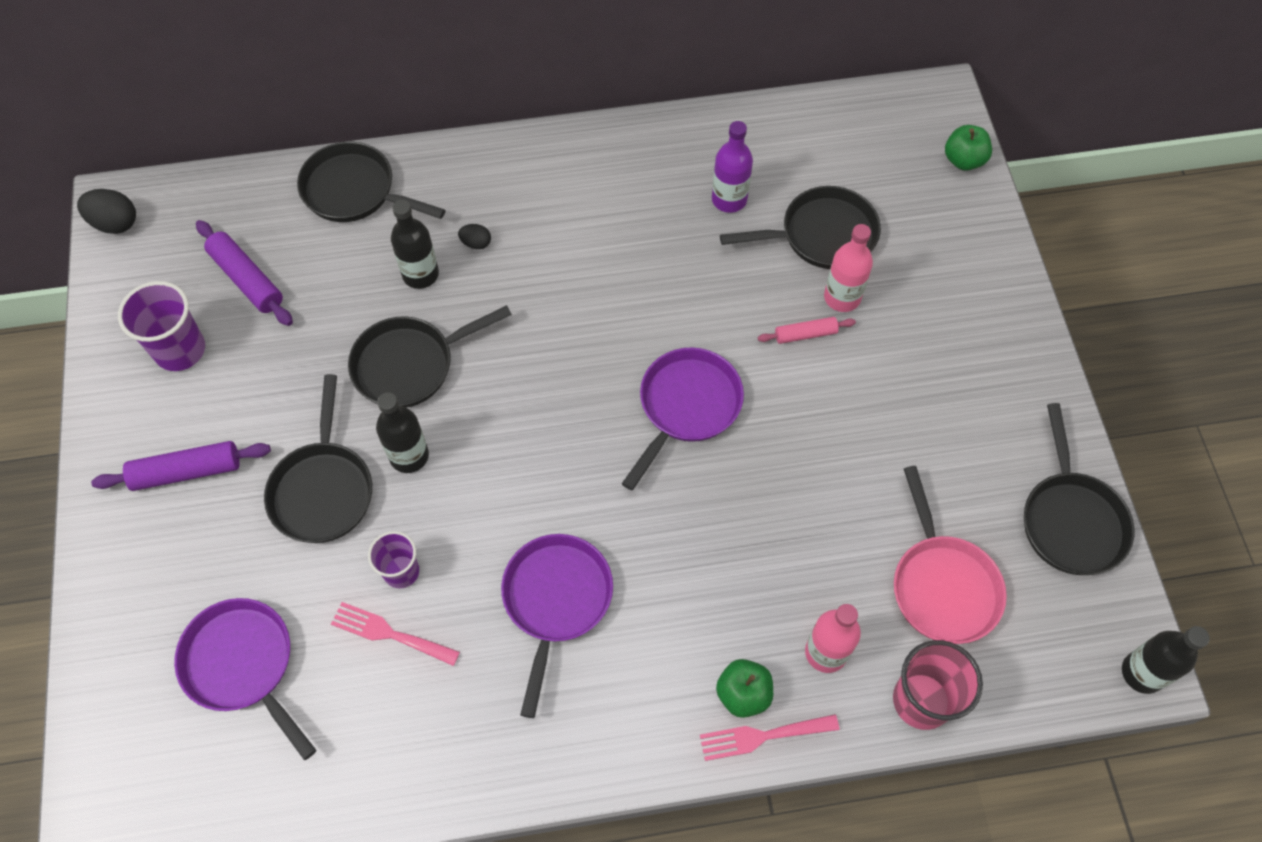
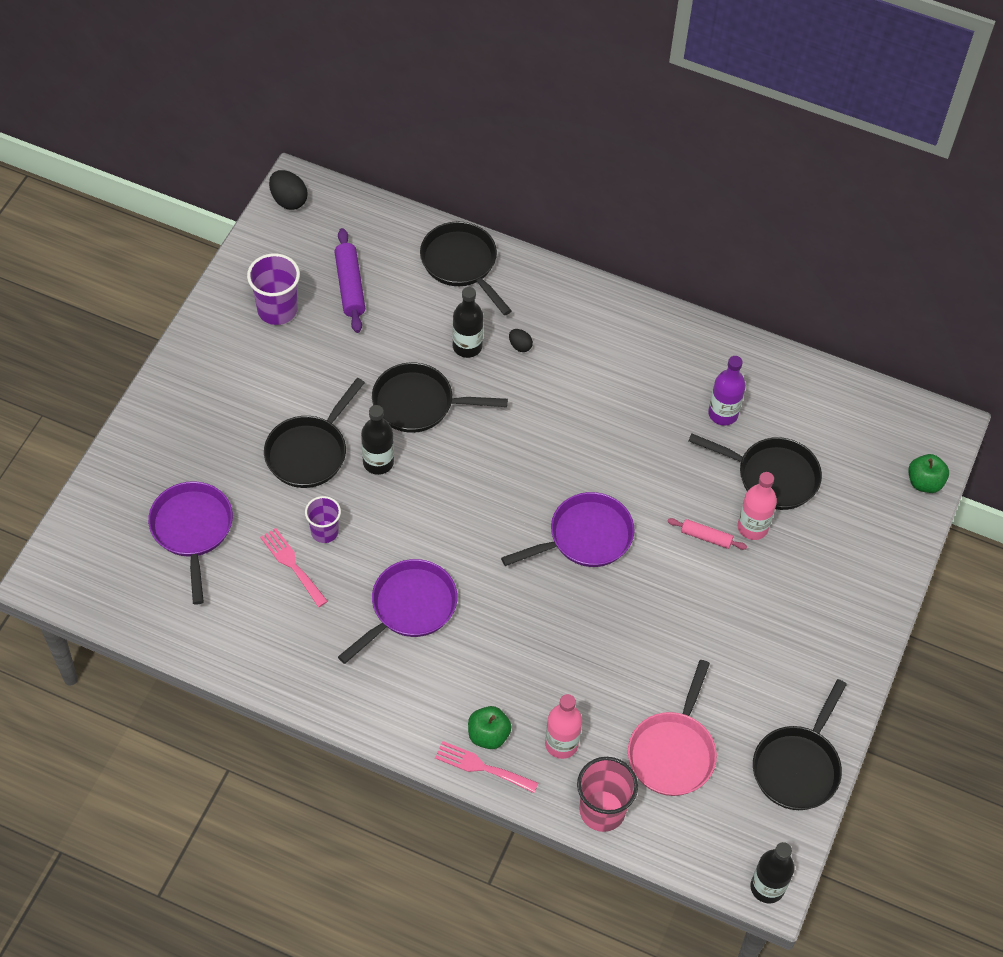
camera: 30 degrees right, 5 degrees down
purple rolling pin [91,441,271,491] -> none

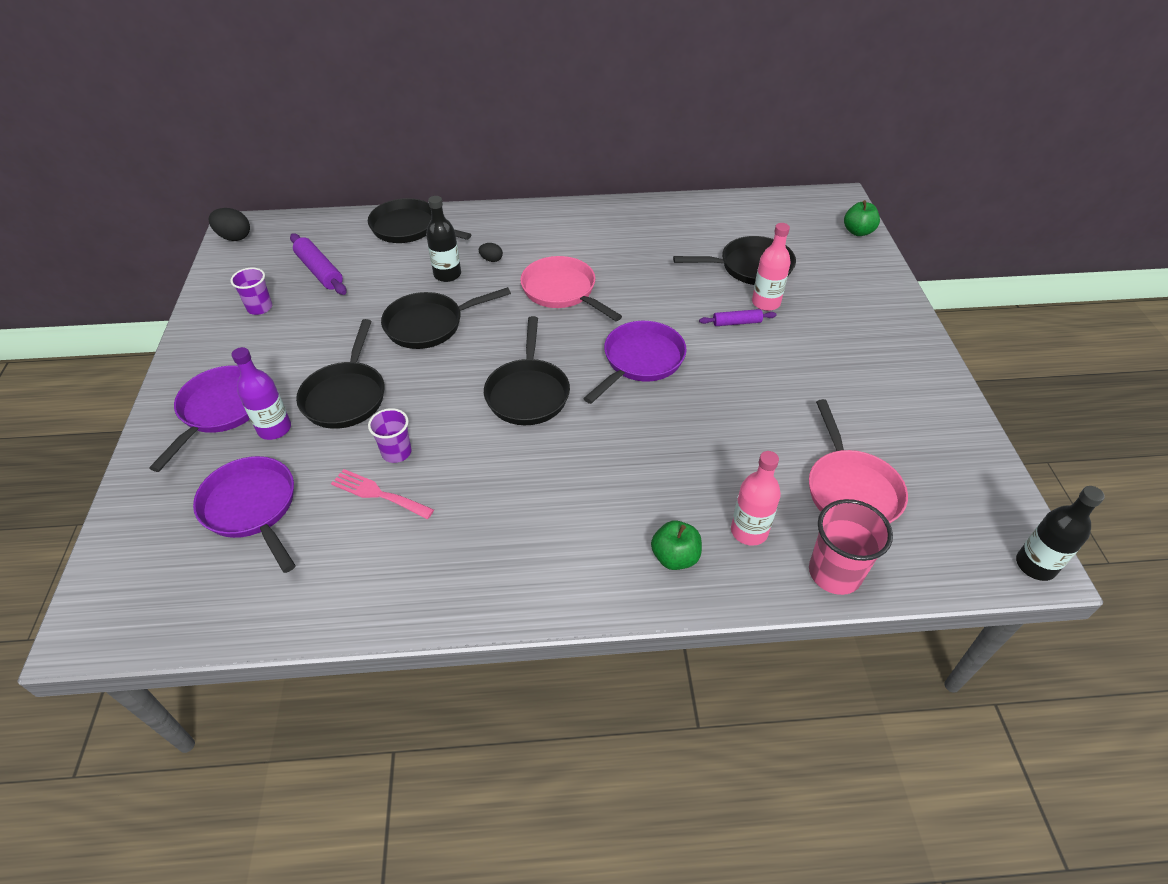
camera: 25 degrees left, 10 degrees down
purple cup [247,253,300,325] -> purple cup [231,267,272,315], size x0.64
purple pan [338,559,458,664] -> purple pan moved to [149,366,250,472]
black bottle [361,405,394,475] -> none
pink fork [435,741,538,793] -> none
pink rolling pin [667,518,747,550] -> purple rolling pin [699,309,777,326]
purple bottle [708,356,746,426] -> purple bottle moved to [232,347,291,440]
black pan [753,679,847,810] -> black pan moved to [484,316,570,425]
none -> pink pan [520,256,622,321]

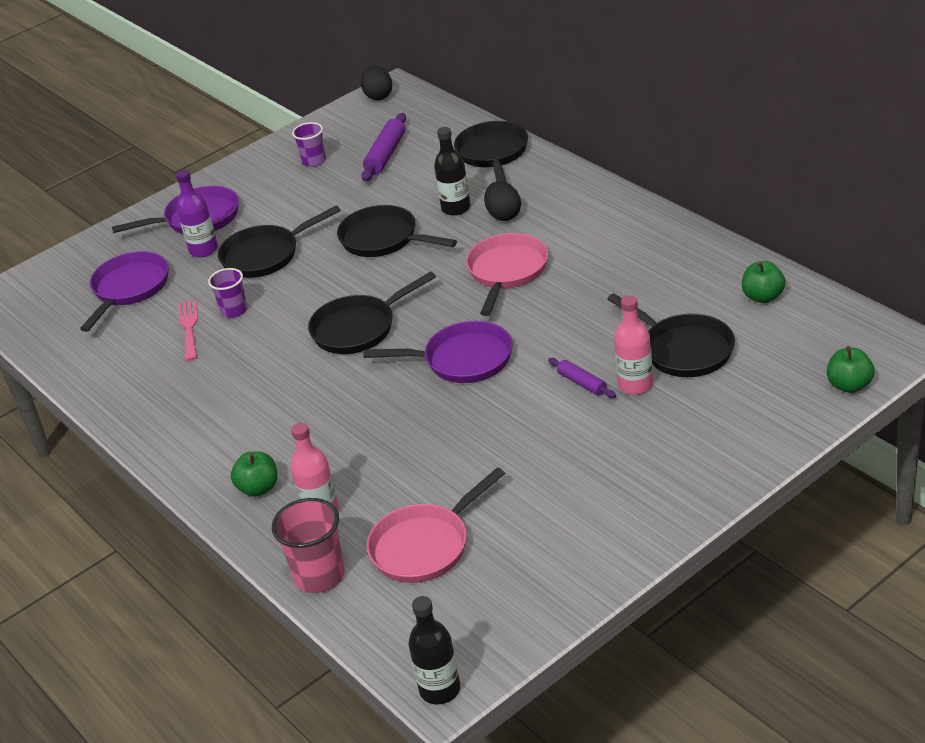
camera: 60 degrees right, 10 degrees down
black egg [479,243,503,262] -> black egg [484,181,521,221], size x1.74
none -> green apple [742,261,785,303]

